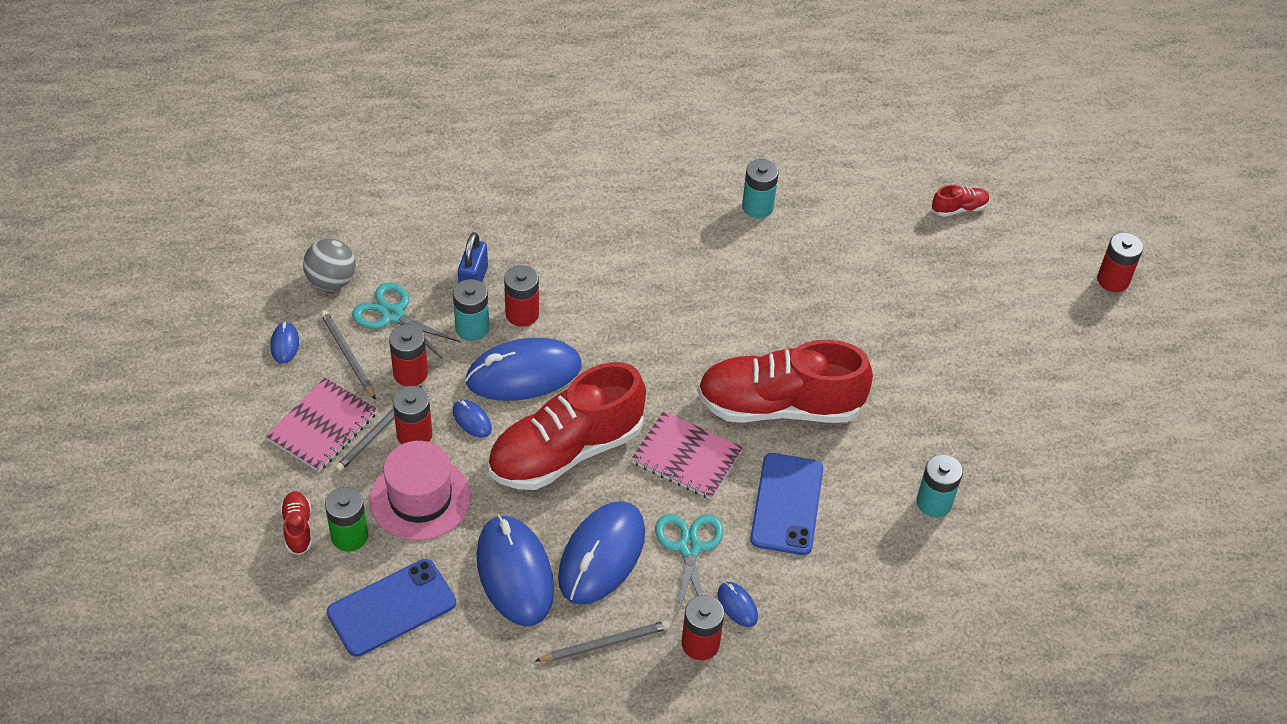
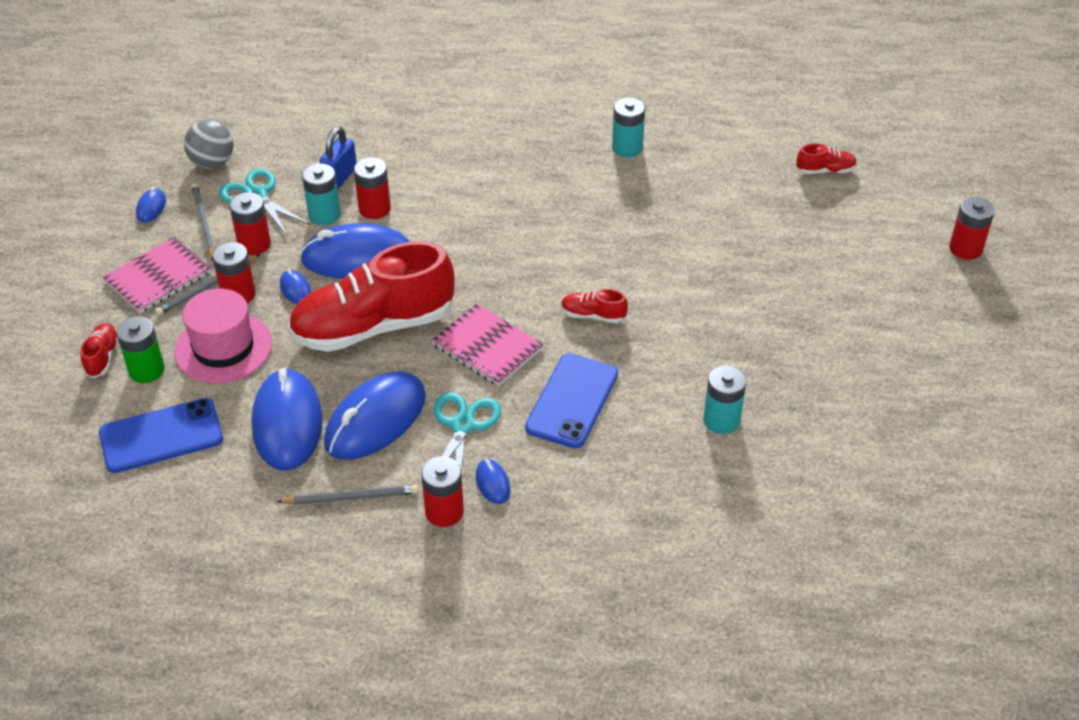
camera: 15 degrees right, 5 degrees down
red shoe [697,340,873,423] -> red shoe [561,289,628,323], size x0.40

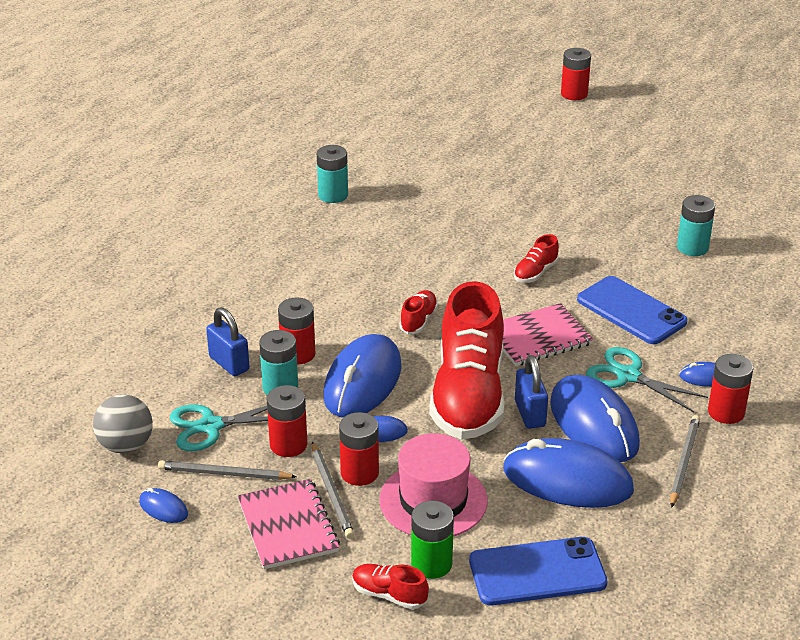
camera: 65 degrees left, 10 degrees down
blue phone [99,398,223,473] -> blue phone turned 75 degrees clockwise [469,537,608,605]
red shoe [796,144,857,174] -> red shoe moved to [400,290,438,334]
none -> blue padlock [515,355,548,429]

